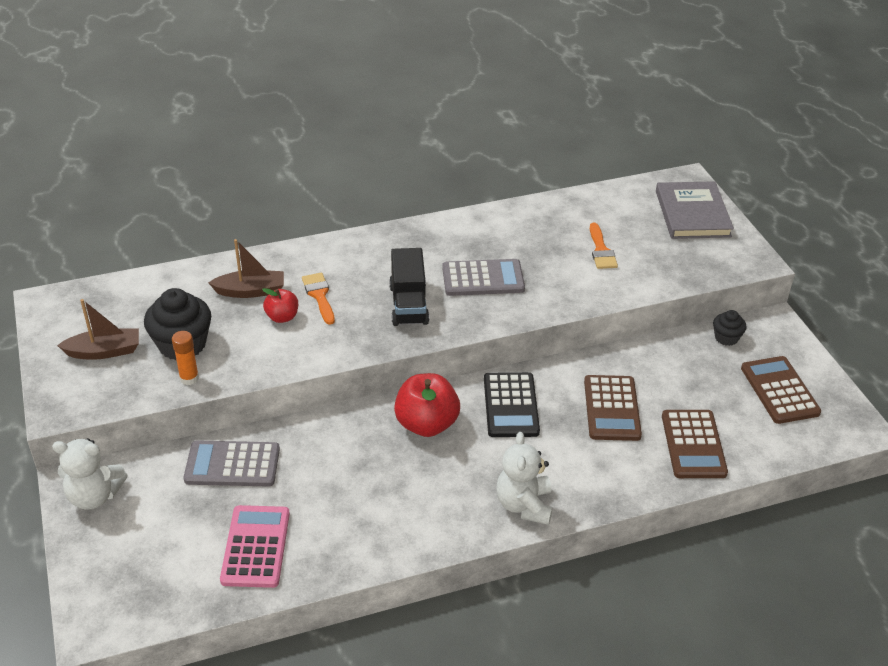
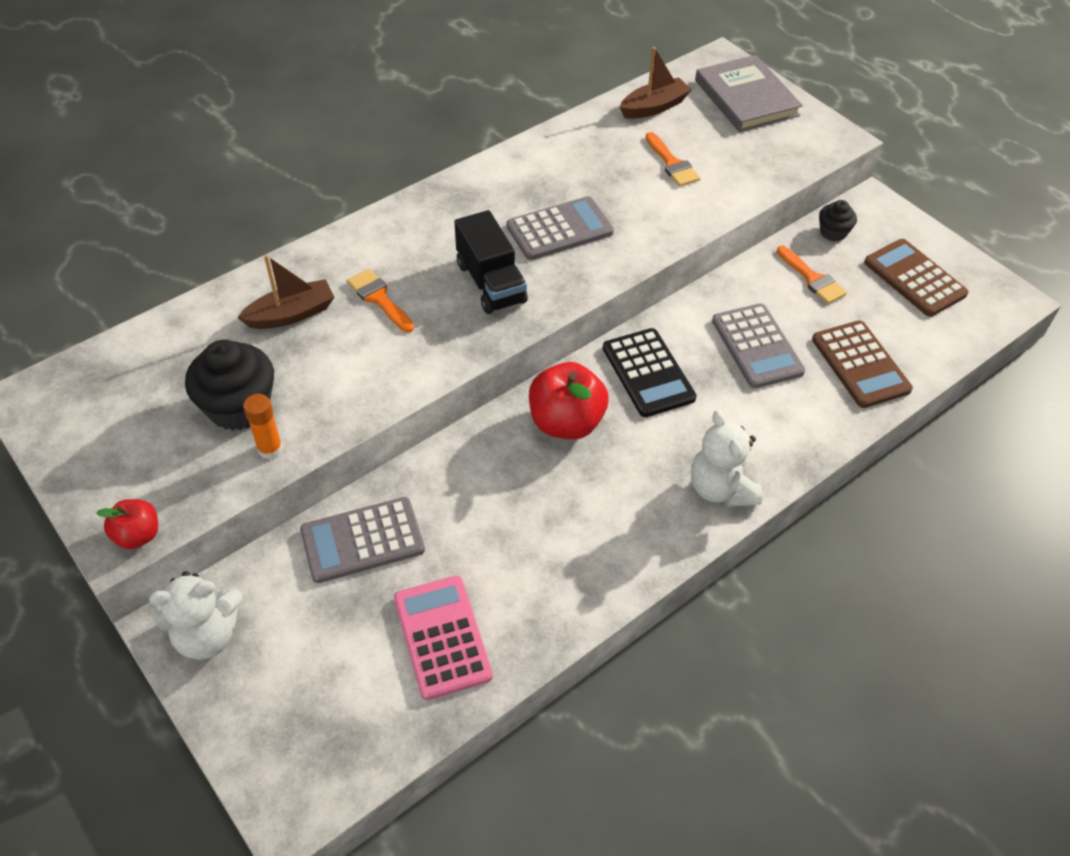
camera: 20 degrees left, 10 degrees up
brown boat [57,299,139,360] -> brown boat moved to [619,47,692,119]
red apple [262,288,298,323] -> red apple moved to [96,499,158,549]
brown calculator [584,375,642,441] -> grey calculator [712,303,805,388]
none -> orange brush [777,246,847,304]

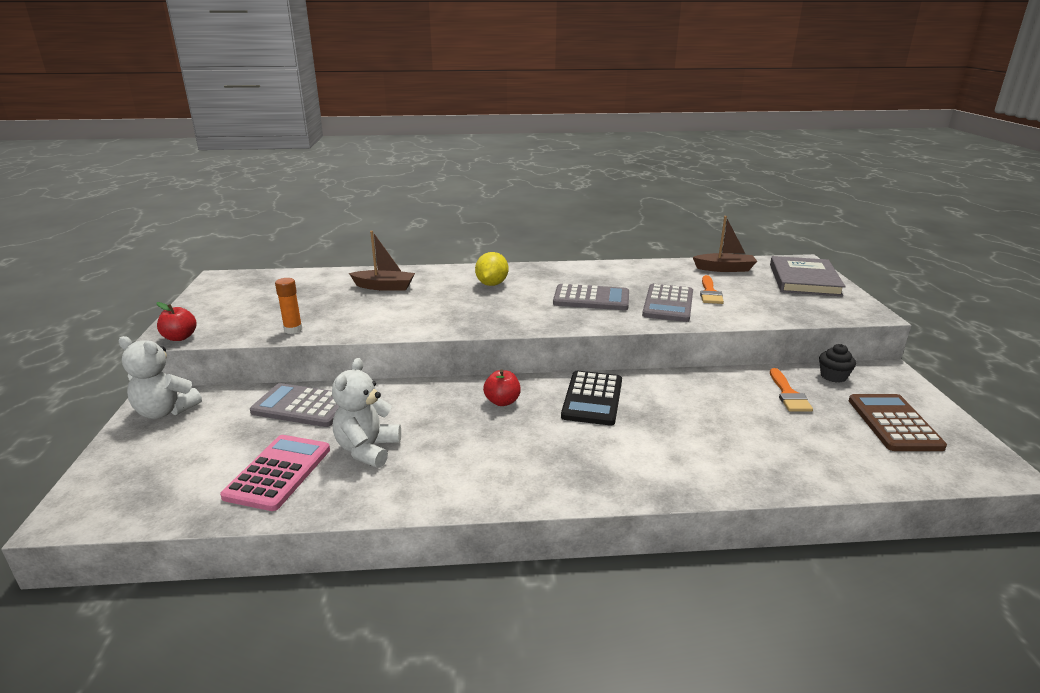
camera: 35 degrees right, 25 degrees down
black cupcake [185,340,274,431] -> none
orange brush [347,269,414,333] -> none
black truck [454,210,528,314] -> none
red apple [529,362,609,440] -> red apple [483,369,521,406], size x0.56
white teddy bear [691,410,763,507] -> white teddy bear moved to [332,358,401,468]
grey calculator [712,303,805,388] -> grey calculator moved to [642,284,693,322]
brown calculator [812,320,913,408] -> none
none -> yellow lemon [475,252,508,286]

